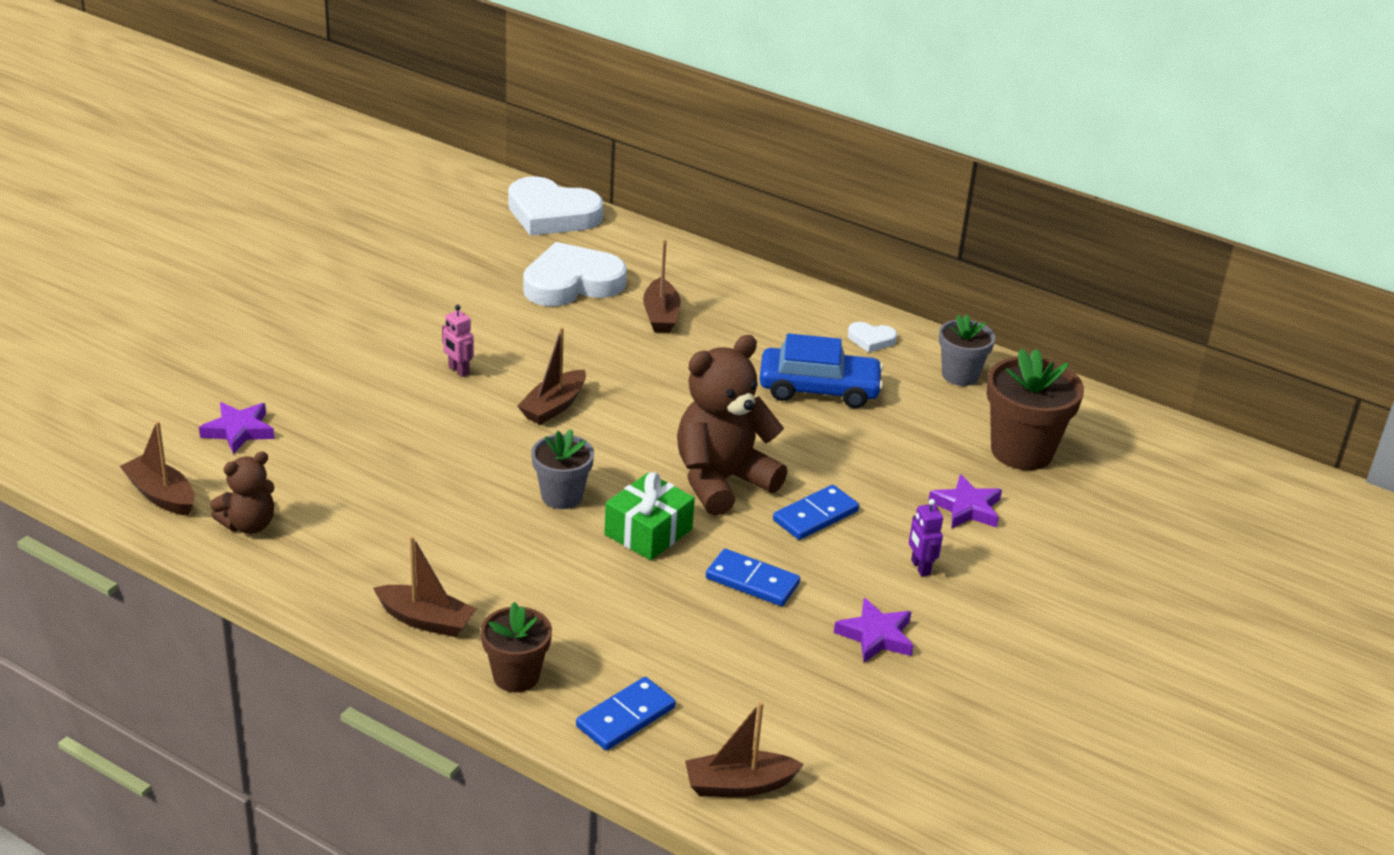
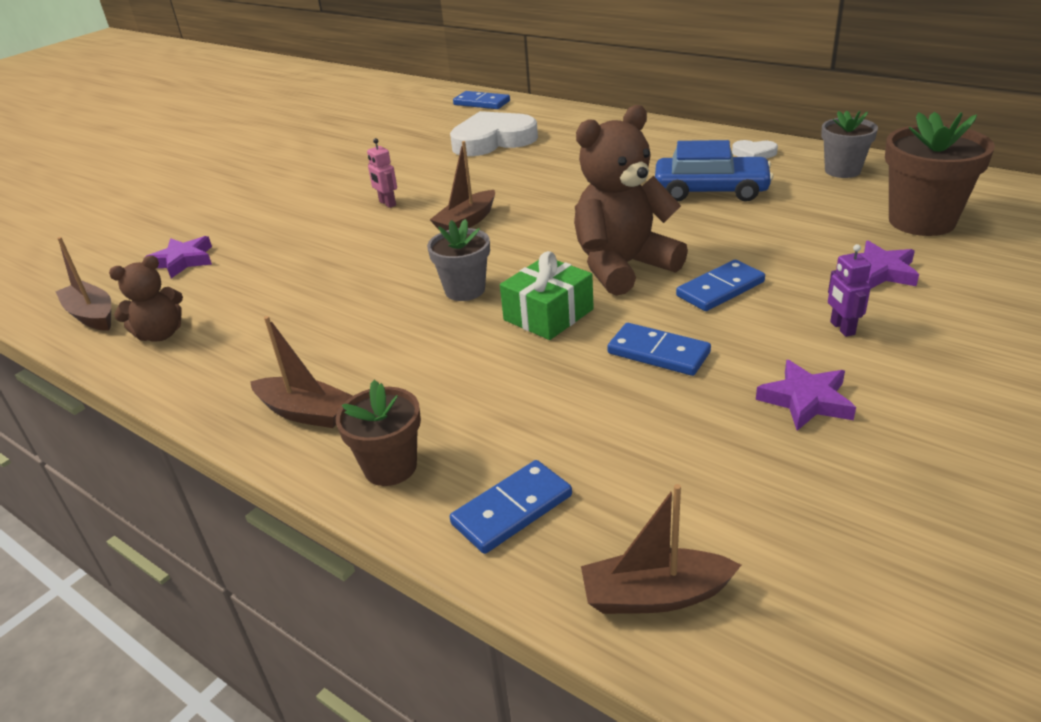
camera: 10 degrees right, 0 degrees up
white heart [508,176,603,236] -> blue domino [453,91,510,109]
brown boat [643,239,680,333] -> none

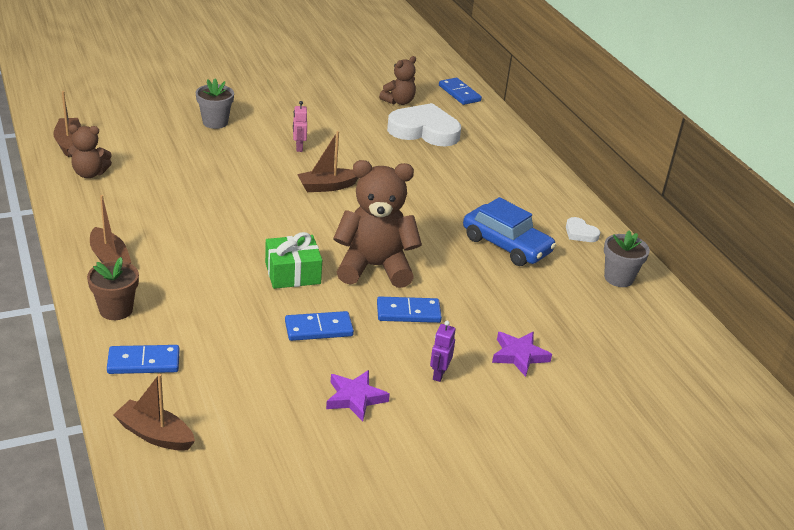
camera: 25 degrees right, 0 degrees up
purple star [144,236,212,278] -> none
grey flower pot [427,219,490,301] -> grey flower pot moved to [196,79,234,129]
blue domino [607,323,711,376] -> blue domino turned 75 degrees counterclockwise [285,311,354,341]
brown flower pot [885,112,995,236] -> none
none -> brown teddy bear [379,56,416,105]

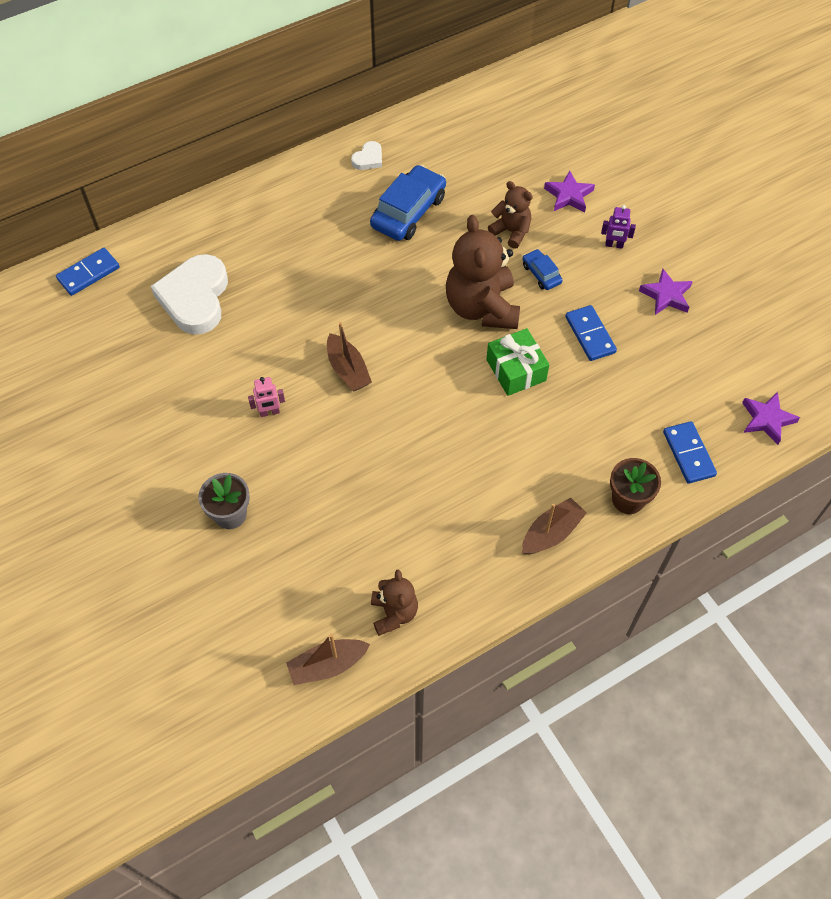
camera: 95 degrees left, 25 degrees up
brown boat [113,374,195,451] -> purple star [742,392,800,445]
blue domino [377,297,442,323] -> blue car [523,249,563,290]
brown teddy bear [379,56,416,105] -> brown teddy bear moved to [488,181,533,249]
grey flower pot [604,230,650,287] -> none

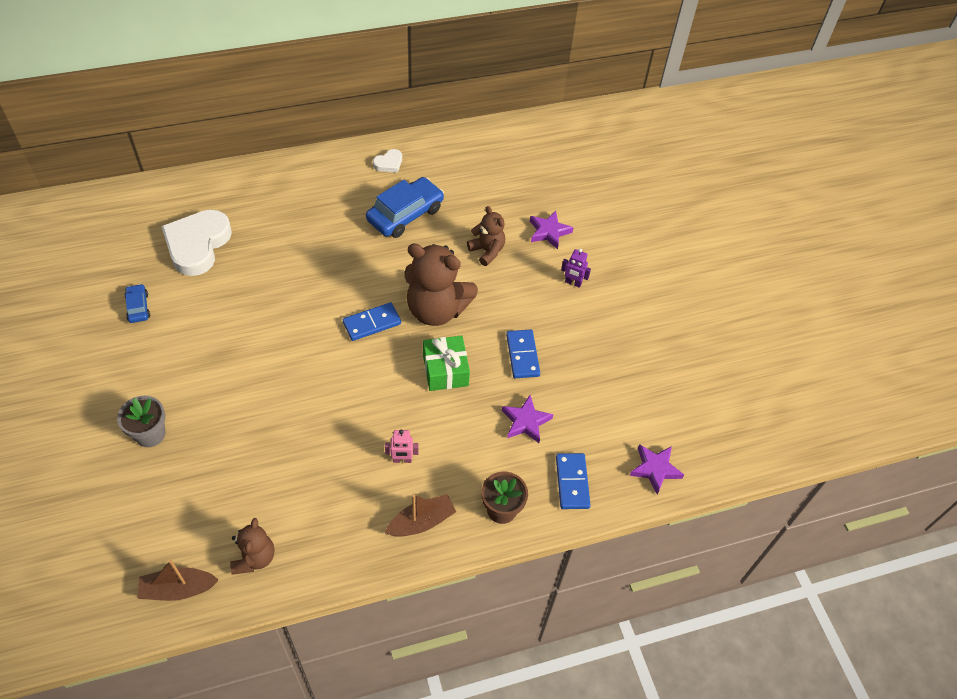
camera: 10 degrees right, 5 degrees down
blue domino [56,248,120,296] -> blue domino moved to [343,302,401,341]
pink robot [248,377,285,417] -> pink robot moved to [385,430,419,463]
brown boat [327,322,372,391] -> none
brown teddy bear [446,215,520,329] -> brown teddy bear turned 75 degrees counterclockwise [405,243,478,326]
blue car [523,249,563,290] -> blue car moved to [124,284,150,323]
purple star [639,269,693,315] -> purple star moved to [502,395,554,443]

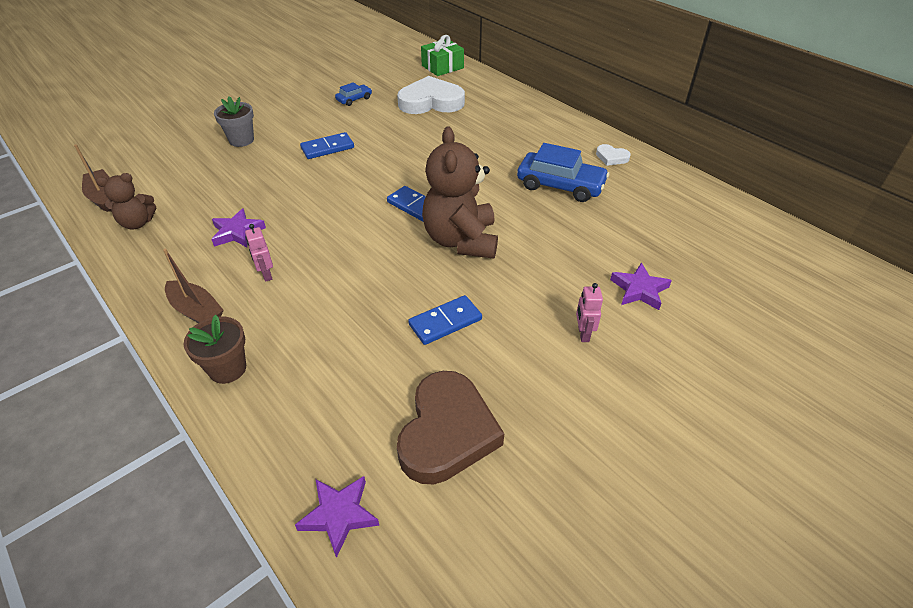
camera: 70 degrees right, 10 degrees down
green gift [423,336,470,391] -> green gift moved to [421,35,464,76]
brown teddy bear [467,206,505,266] -> none
purple star [502,395,554,443] -> purple star moved to [211,208,266,247]
blue domino [556,453,591,509] -> blue domino moved to [300,132,354,159]
purple robot [561,248,591,288] -> pink robot [576,283,603,342]
none -> brown heart [397,371,504,484]

